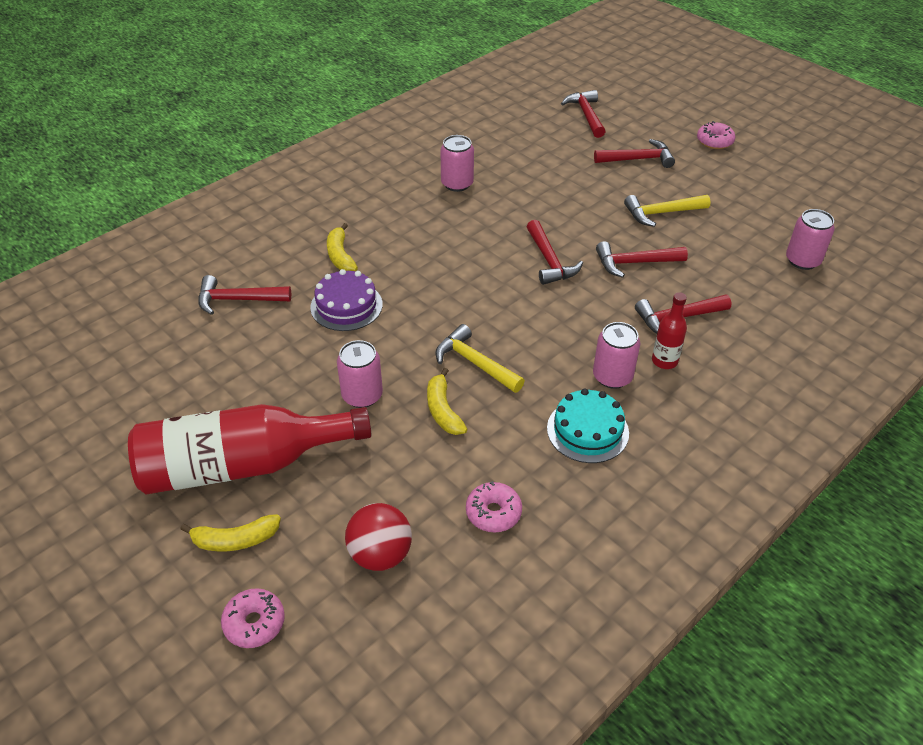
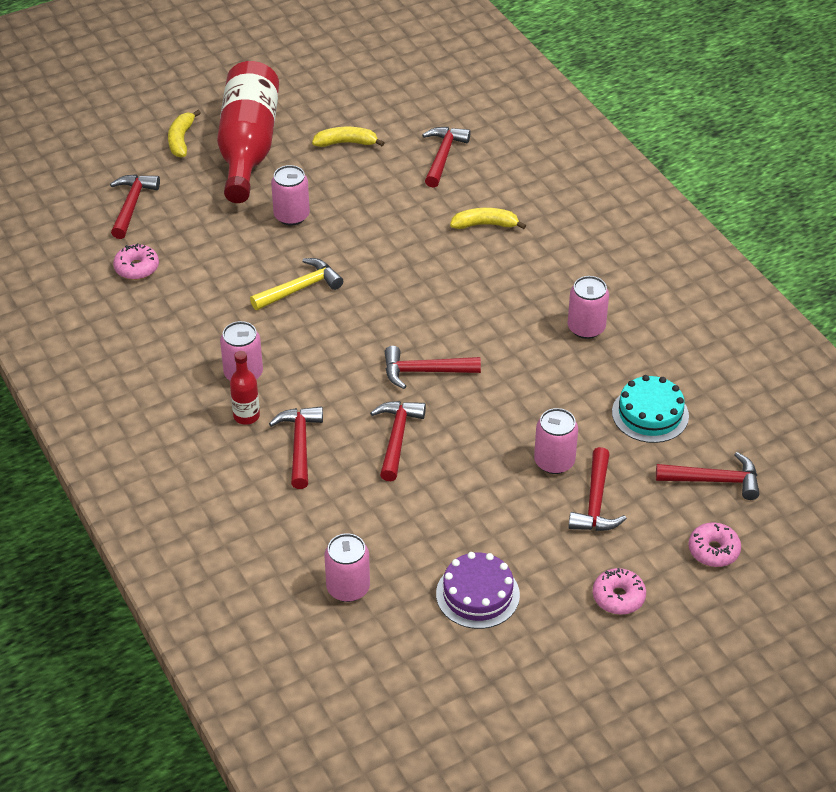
camera: 105 degrees right, 0 degrees up
pink donut [221,588,285,648] -> pink donut moved to [688,522,741,567]
purple cake [310,269,383,331] -> purple cake moved to [436,552,520,629]
red ball [345,503,412,571] -> red hammer [110,174,160,239]
yellow banana [427,368,467,435] -> yellow banana moved to [312,127,384,147]
turquoise cake [547,388,629,463] -> turquoise cake moved to [612,375,689,443]
yellow hammer [624,195,711,227] -> none
none -> pink can [534,408,578,474]

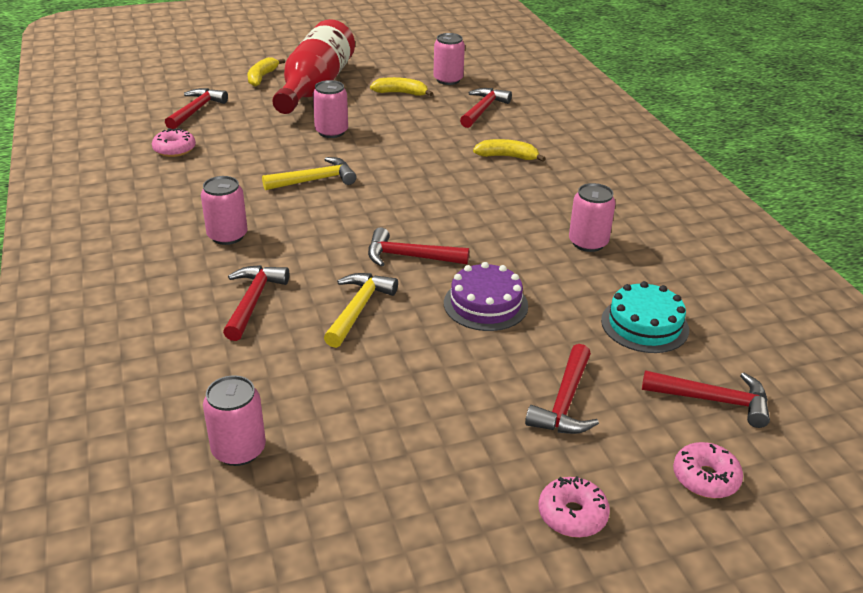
camera: 10 degrees right, 10 degrees down
red bottle [230,351,260,425] -> none
red hammer [370,401,426,481] -> yellow hammer [324,273,398,348]
purple cake [436,552,520,629] -> purple cake moved to [444,262,528,331]
pink can [534,408,578,474] -> pink can moved to [433,33,465,85]

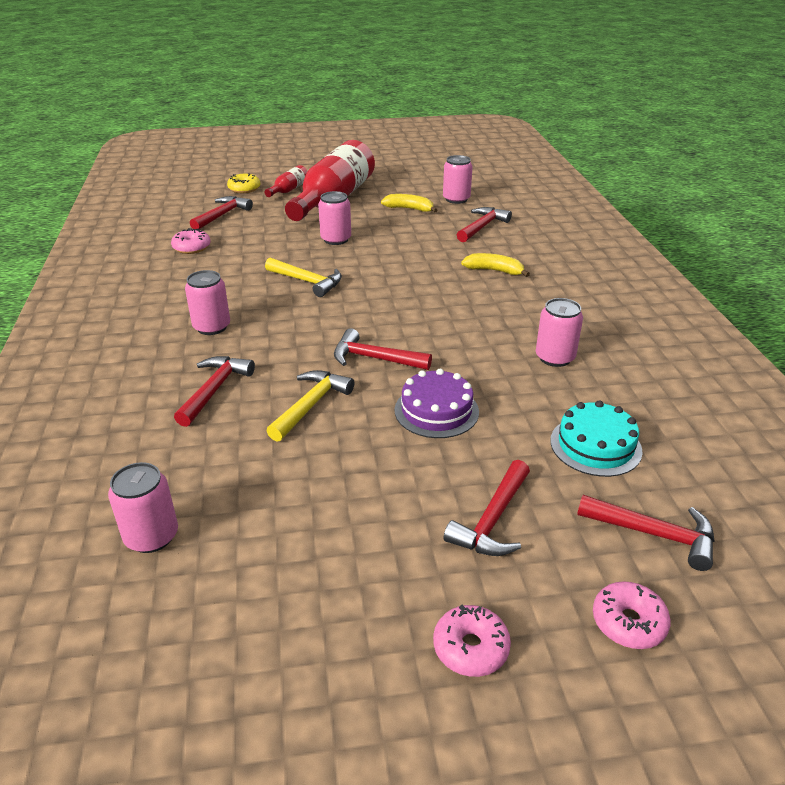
camera: 10 degrees right, 0 degrees up
yellow banana [247,57,285,87] -> red bottle [265,165,307,197]
yellow hammer [262,157,357,190] -> yellow hammer turned 45 degrees clockwise [265,258,342,297]
none -> yellow donut [227,173,260,193]

